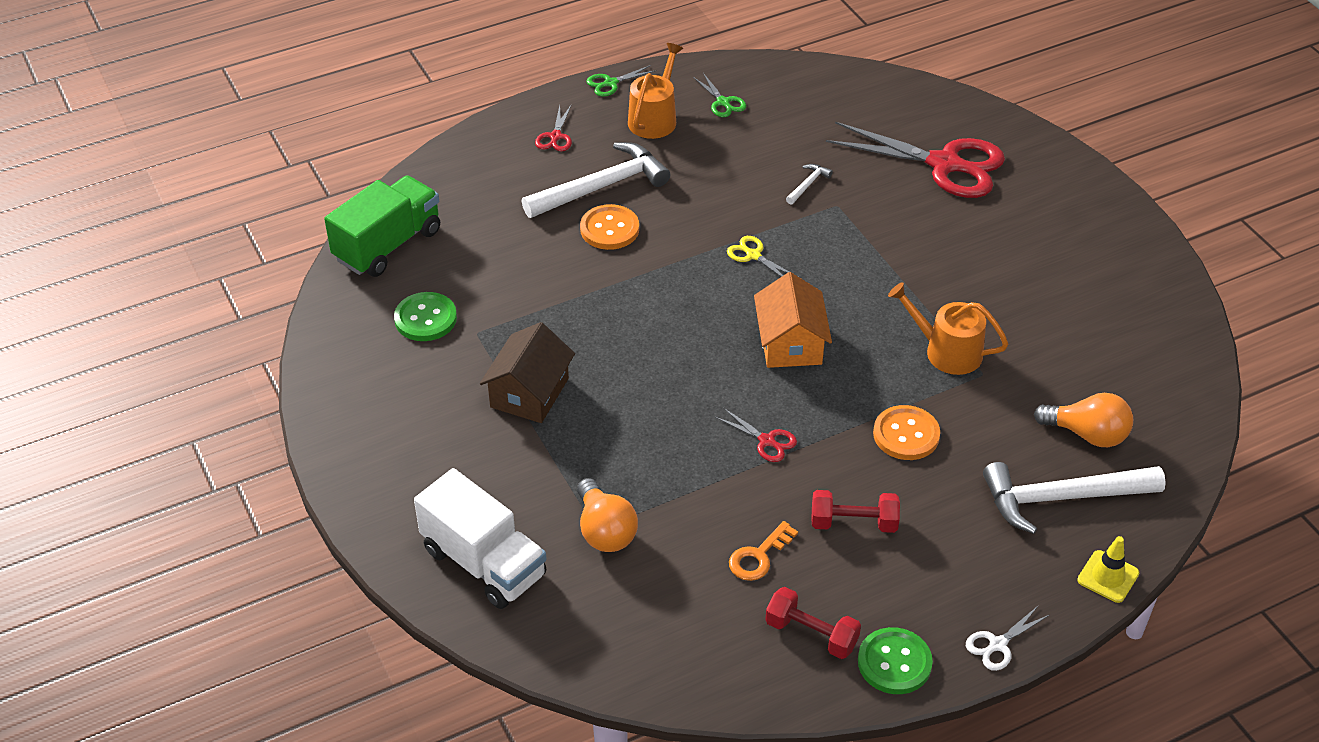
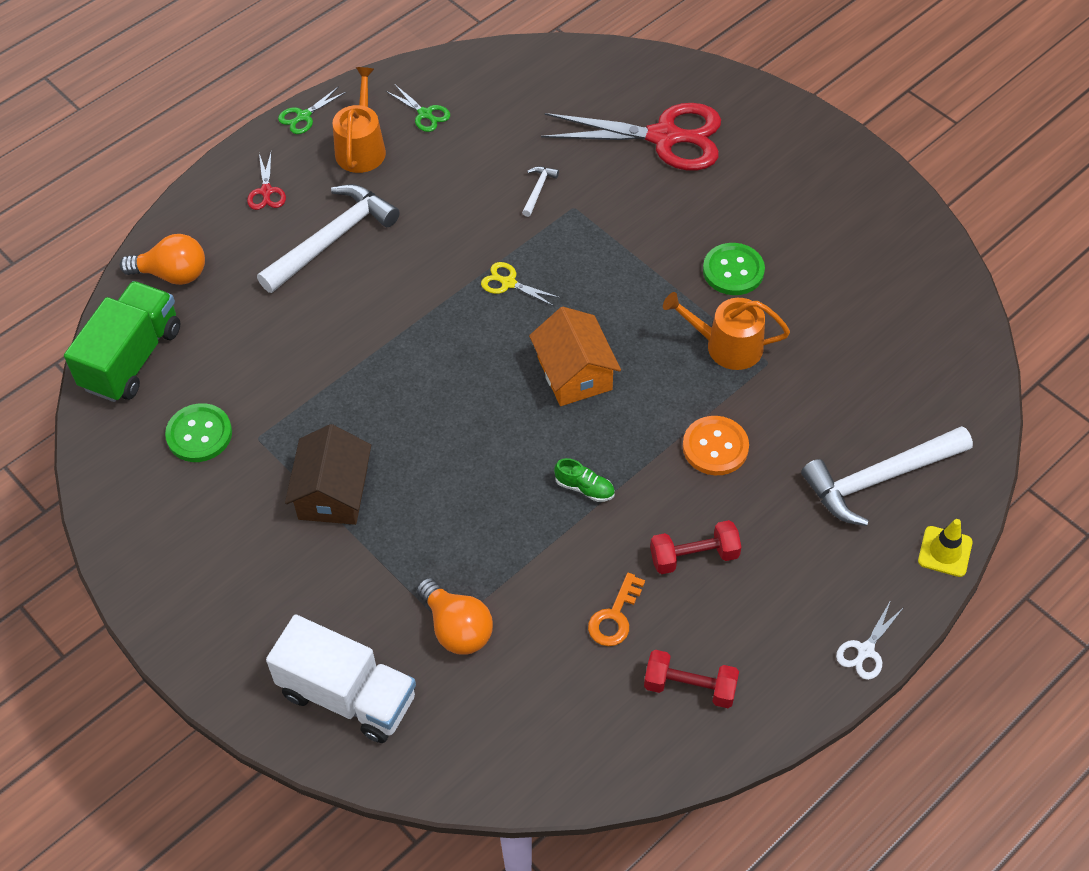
camera: 15 degrees left, 10 degrees up
orange button [580,204,639,250] -> none
red scissors [715,408,797,462] -> green shoe [554,458,615,502]
green button [858,627,933,694] -> green button moved to [703,243,765,295]
orange light bulb [1034,393,1133,447] -> orange light bulb moved to [120,234,205,285]

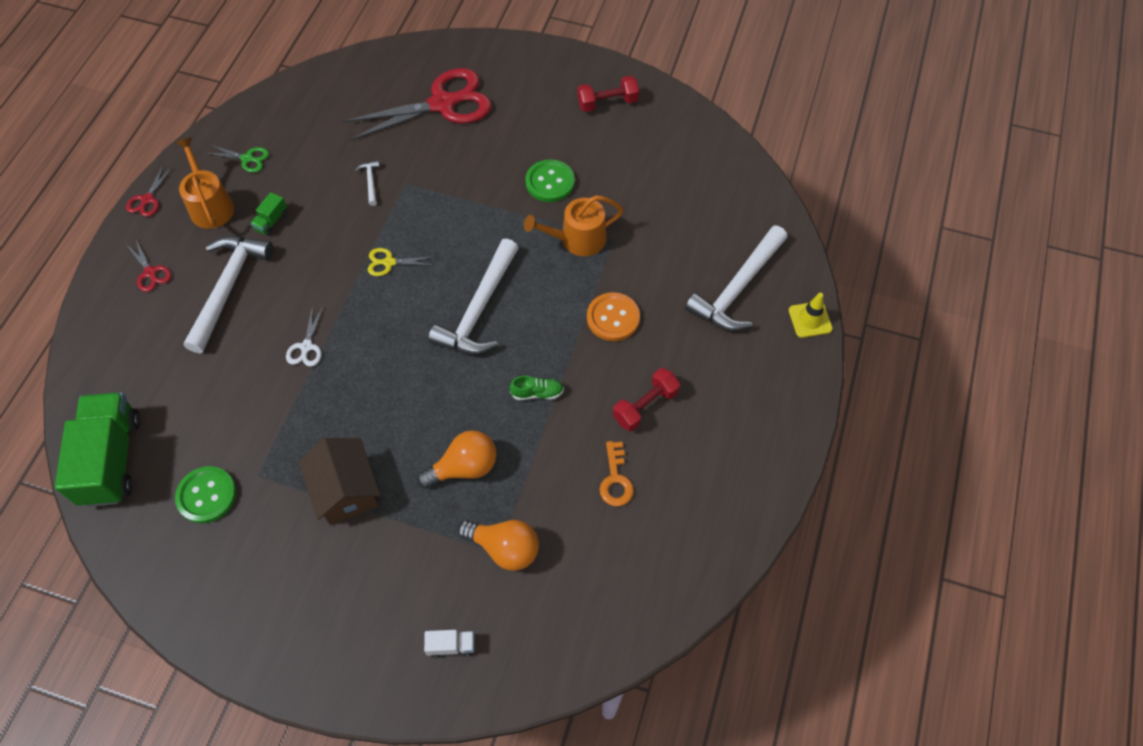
camera: 30 degrees left, 5 degrees up
orange light bulb [120,234,205,285] -> orange light bulb moved to [417,430,497,489]
white truck [266,614,416,743] -> white truck [424,630,474,658], size x0.41
green scissors [278,86,346,134] -> red scissors [126,164,173,217]
orange house [529,307,621,406] -> white hammer [428,238,519,354]
red dumbbell [644,650,739,708] -> red dumbbell moved to [578,76,639,112]
white scissors [836,600,904,680] -> white scissors moved to [286,305,323,366]
none -> green truck [250,192,287,236]

